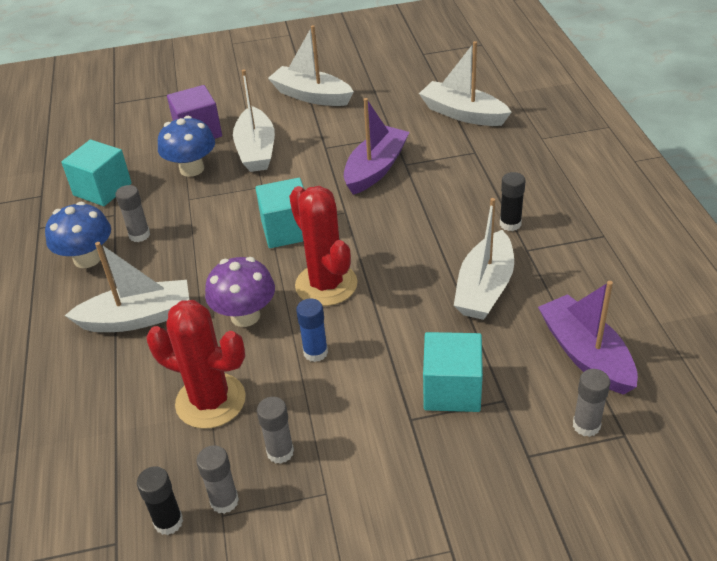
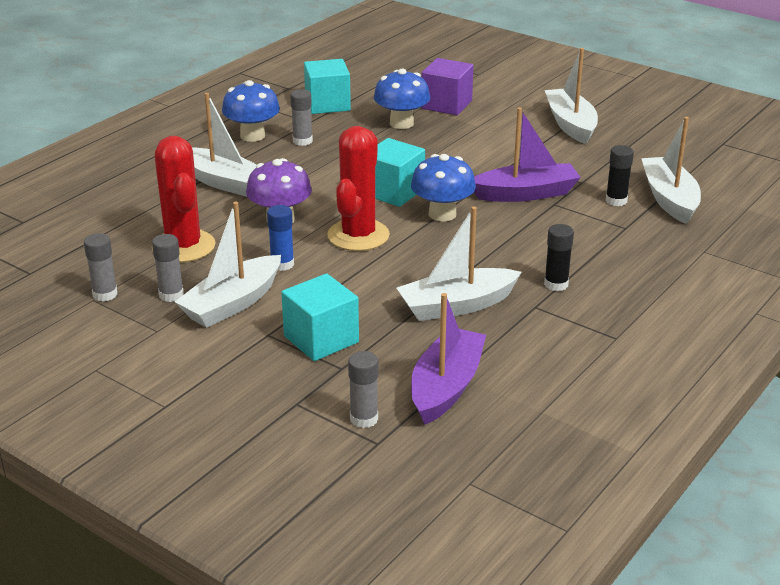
camera: 45 degrees right, 10 degrees down
black glue stick [137,466,183,535] -> black glue stick moved to [606,145,634,206]
white boat [233,69,275,172] -> white boat moved to [175,202,281,328]
none -> blue mushroom [411,154,476,222]

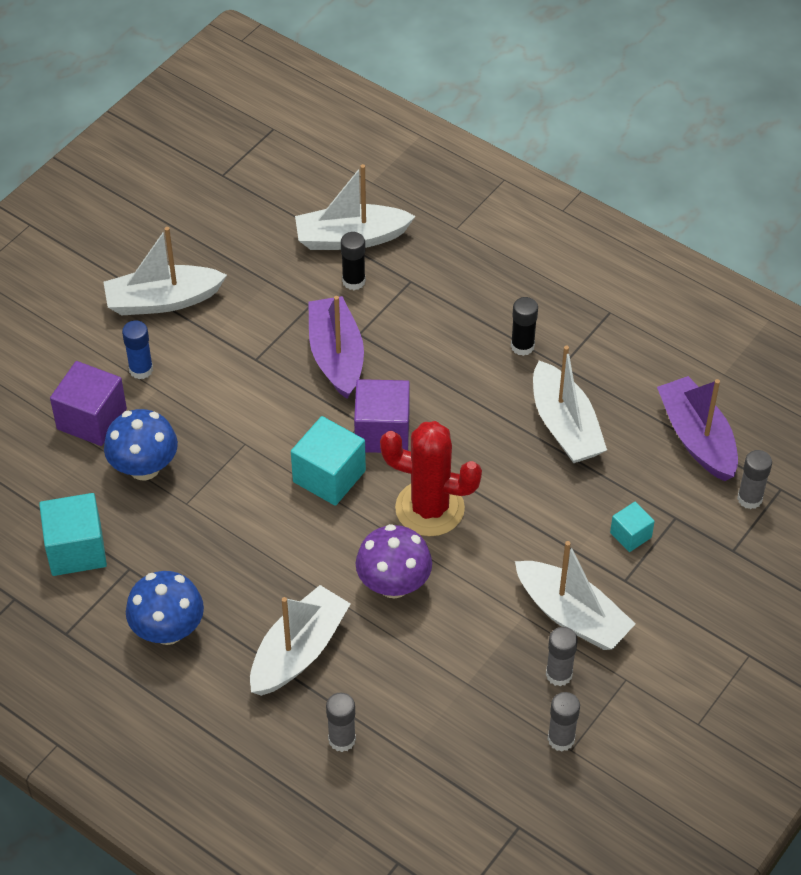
camera: 90 degrees left, 20 degrees up
red cactus [152,136,216,262] -> none
blue glue stick [267,205,294,271] -> blue glue stick moved to [122,320,153,379]
turquoise cube [281,274,359,361] -> turquoise cube [610,502,655,552], size x0.55
grey glue stick [290,89,313,146] -> grey glue stick moved to [326,693,356,752]
blue mushroom [411,154,476,222] -> purple cube [354,379,410,453]
purple boat [411,293,486,425] -> purple boat turned 45 degrees clockwise [657,376,738,481]

